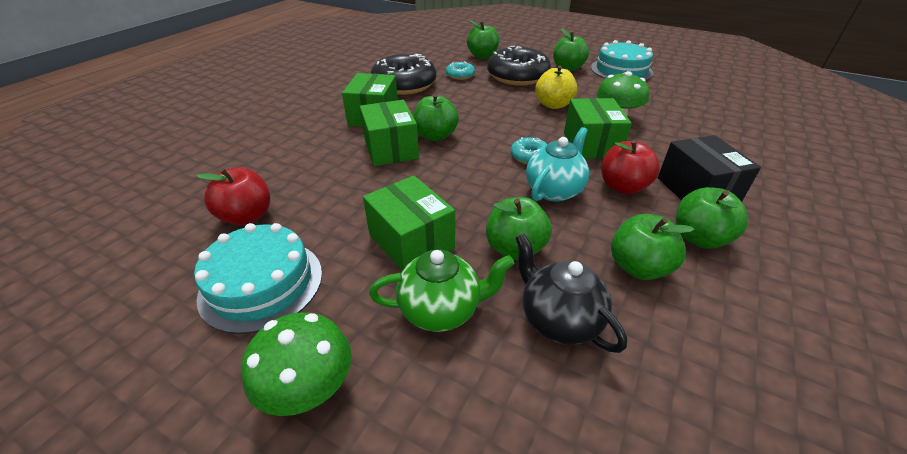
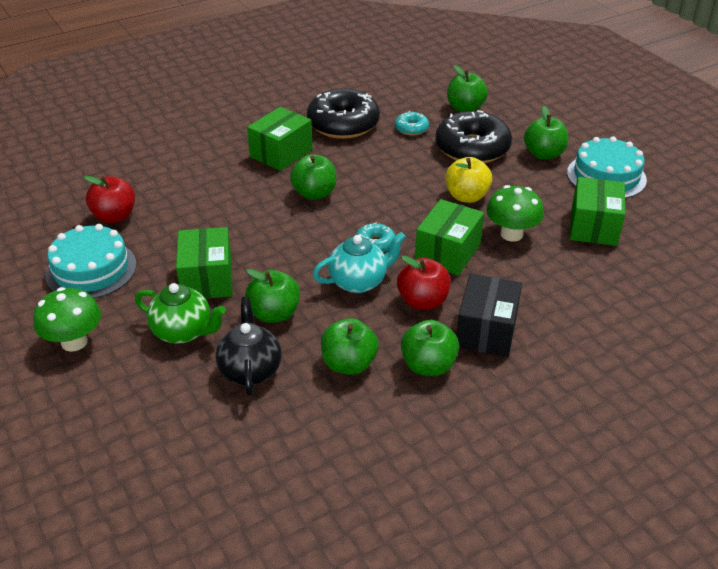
camera: 30 degrees right, 0 degrees up
green box [360,100,419,166] -> green box moved to [570,177,625,246]

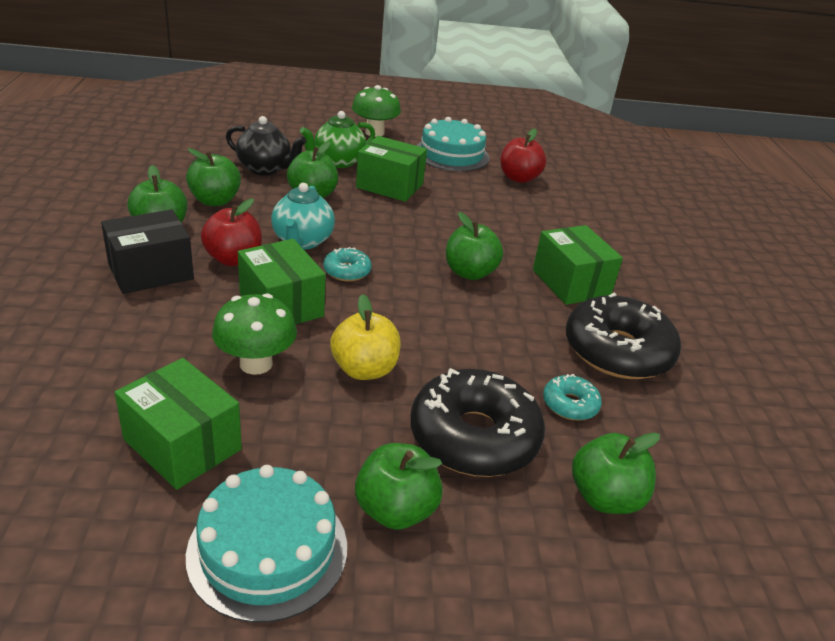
camera: 115 degrees right, 5 degrees down
black box [457,274,522,357] -> black box turned 75 degrees counterclockwise [101,209,194,294]

